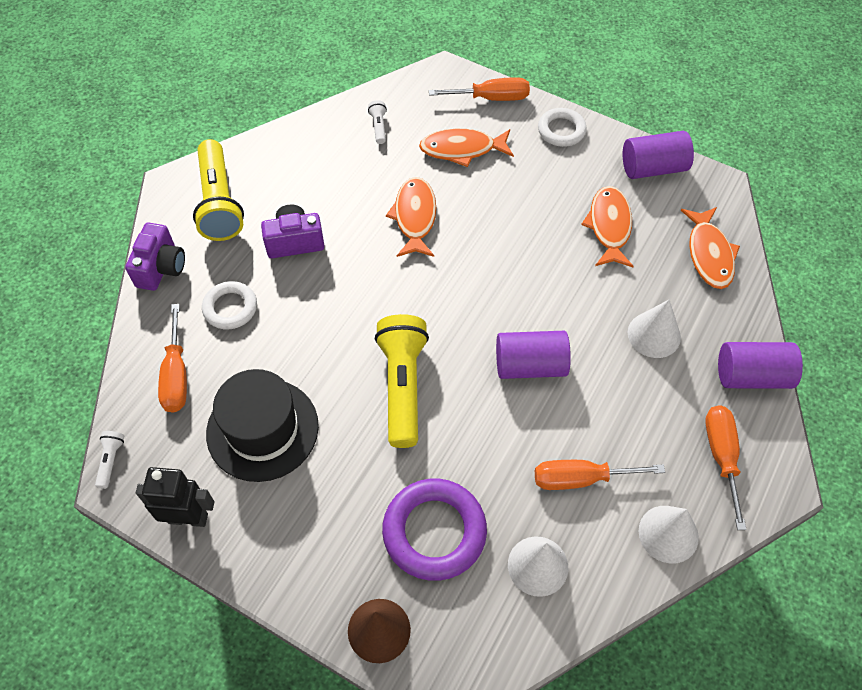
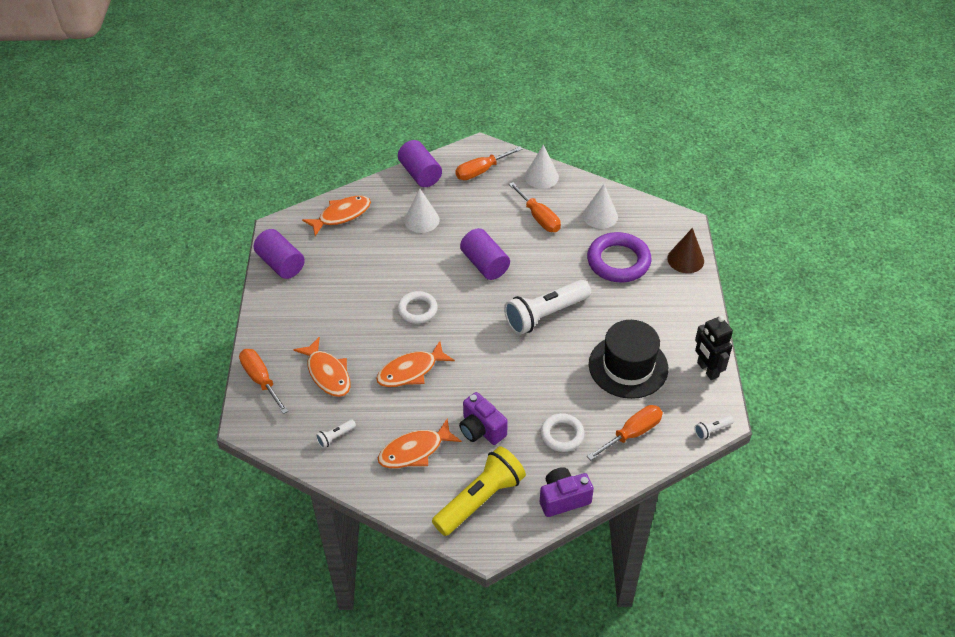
camera: 120 degrees left, 10 degrees down
yellow flashlight [375,314,429,448] -> white flashlight [504,280,591,335]
white ring [538,108,587,147] -> white ring moved to [397,291,438,324]
orange fish [581,186,634,267] -> orange fish moved to [378,419,462,468]

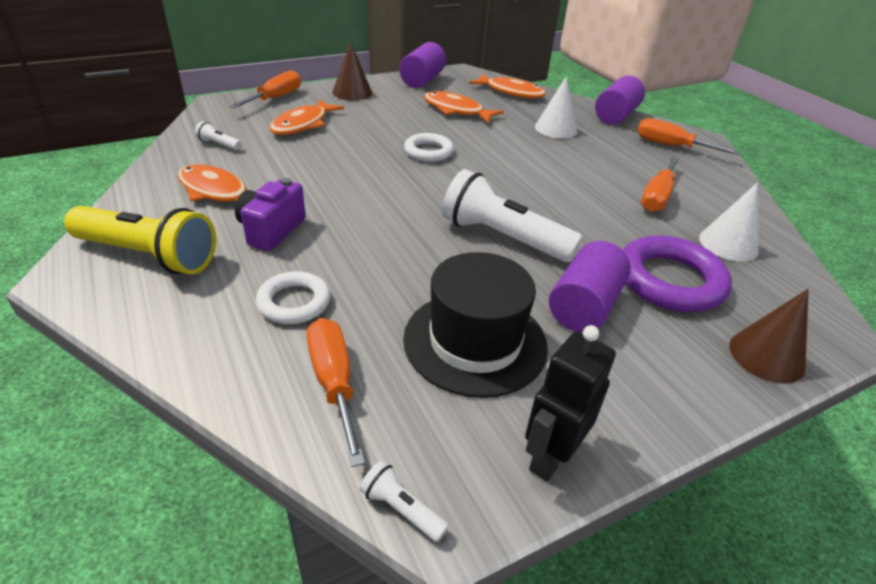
camera: 60 degrees right, 10 degrees down
orange fish [376,341,455,387] -> orange fish moved to [424,91,503,123]
purple cylinder [460,228,510,280] -> purple cylinder moved to [549,241,631,332]
white cone [525,145,559,189] -> none
purple camera [540,467,594,517] -> none
orange screwdriver [587,405,663,460] -> orange screwdriver turned 135 degrees counterclockwise [307,318,365,467]
none -> brown cone [332,42,372,100]

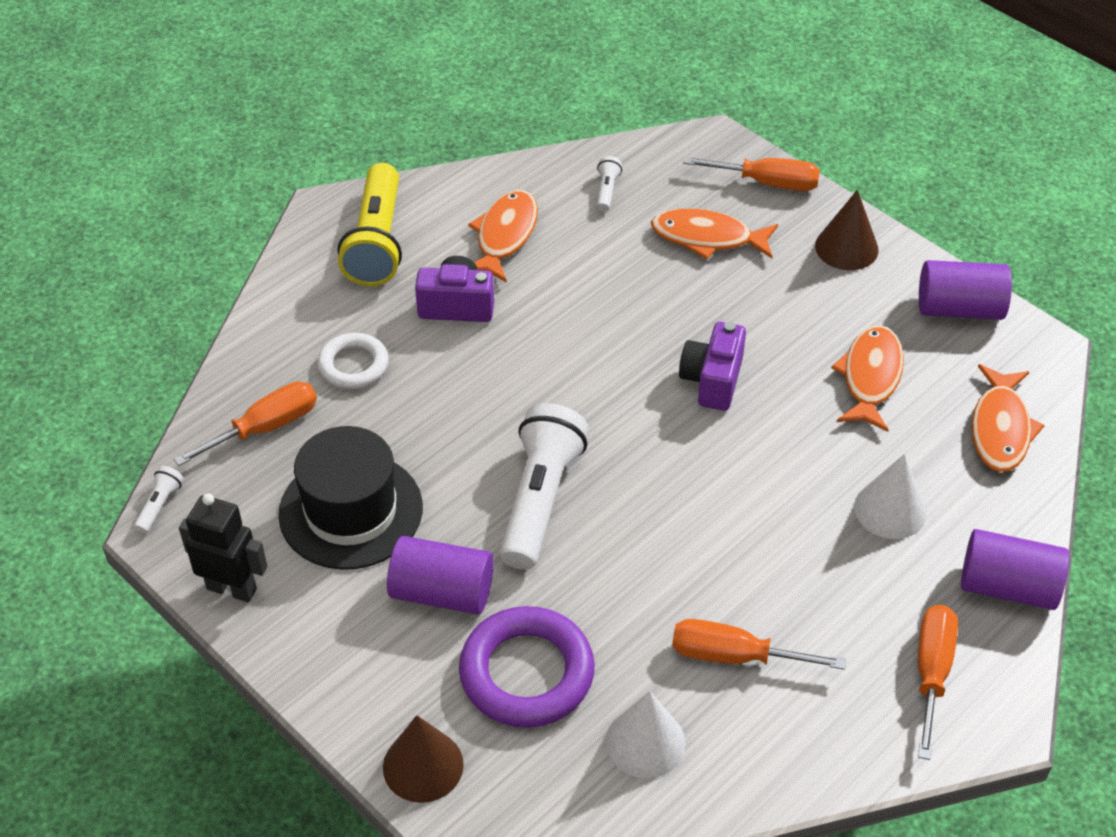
camera: 75 degrees right, 10 degrees up
white ring [404,133,454,162] -> purple camera [679,322,746,411]

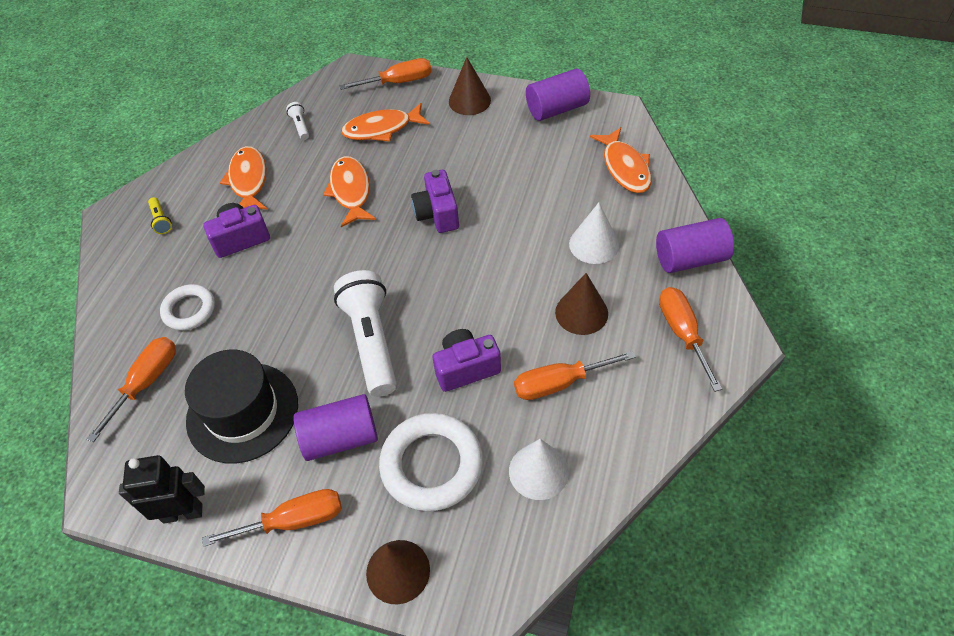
camera: 25 degrees left, 5 degrees up
white flashlight [134,466,184,534] -> none
yellow flashlight [338,163,402,286] -> yellow flashlight [148,197,172,234], size x0.42
purple ring [459,606,595,728] -> white ring [379,413,483,511]
orange fish [831,325,904,432] -> orange fish moved to [323,156,376,227]
none -> orange screwdriver [202,489,342,547]
none -> purple camera [433,329,501,392]
none -> brown cone [555,273,608,335]

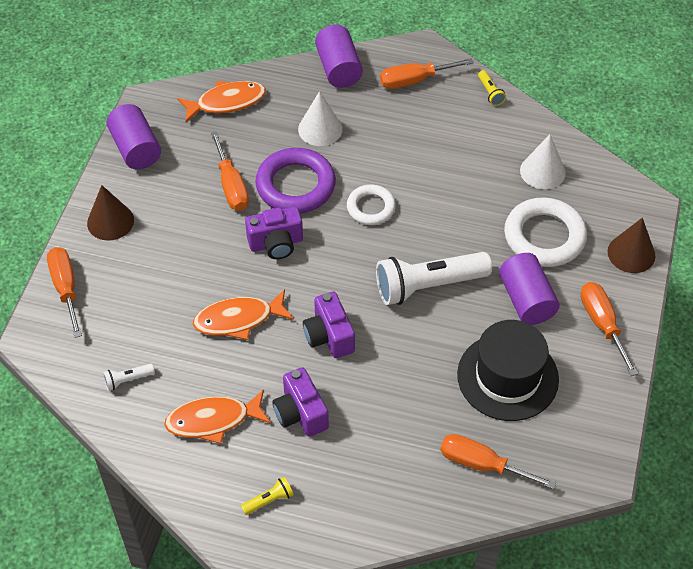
camera: 95 degrees left, 0 degrees up
black robot [119,455,205,524] -> none
white ring [160,284,215,330] -> white ring moved to [347,185,396,225]
orange fish [341,103,430,142] -> none
purple camera [433,329,501,392] -> purple camera moved to [303,292,355,358]
orange screwdriver [514,351,635,400] -> orange screwdriver moved to [210,131,249,211]
brown cone [555,273,608,335] -> none
none -> purple ring [255,148,336,213]
none -> yellow flashlight [478,70,506,106]

